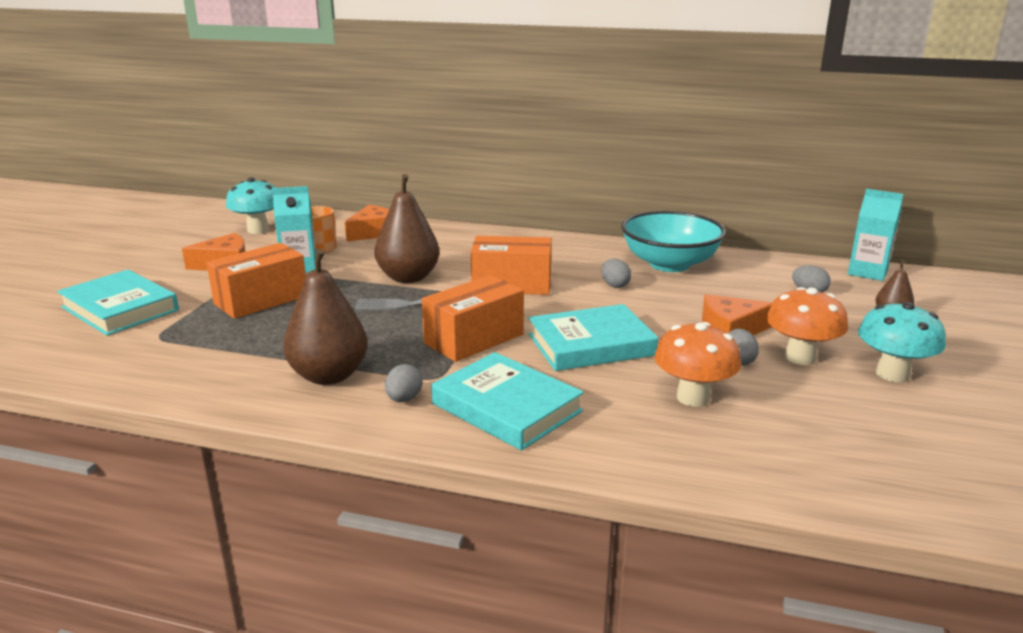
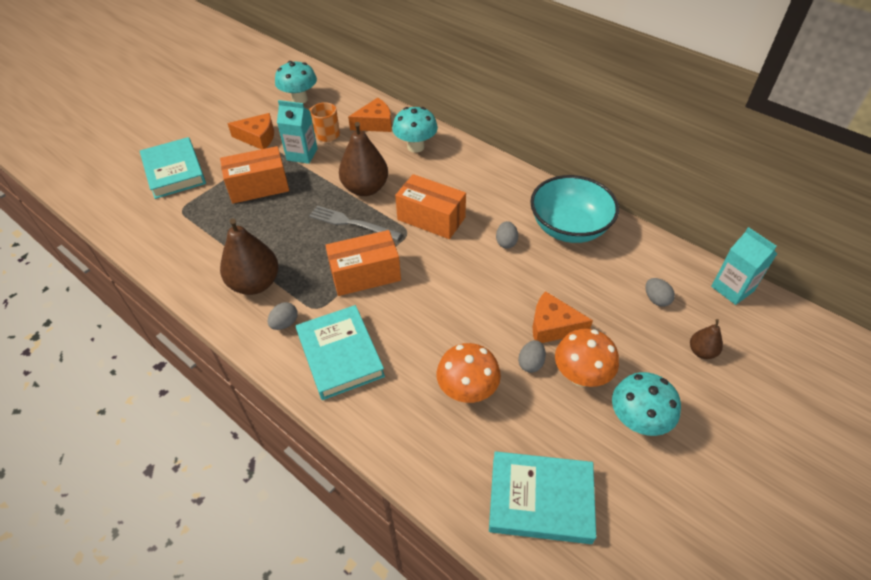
camera: 25 degrees right, 25 degrees up
turquoise book [528,304,658,371] -> turquoise book moved to [489,451,596,544]
none -> turquoise mushroom [392,107,438,153]

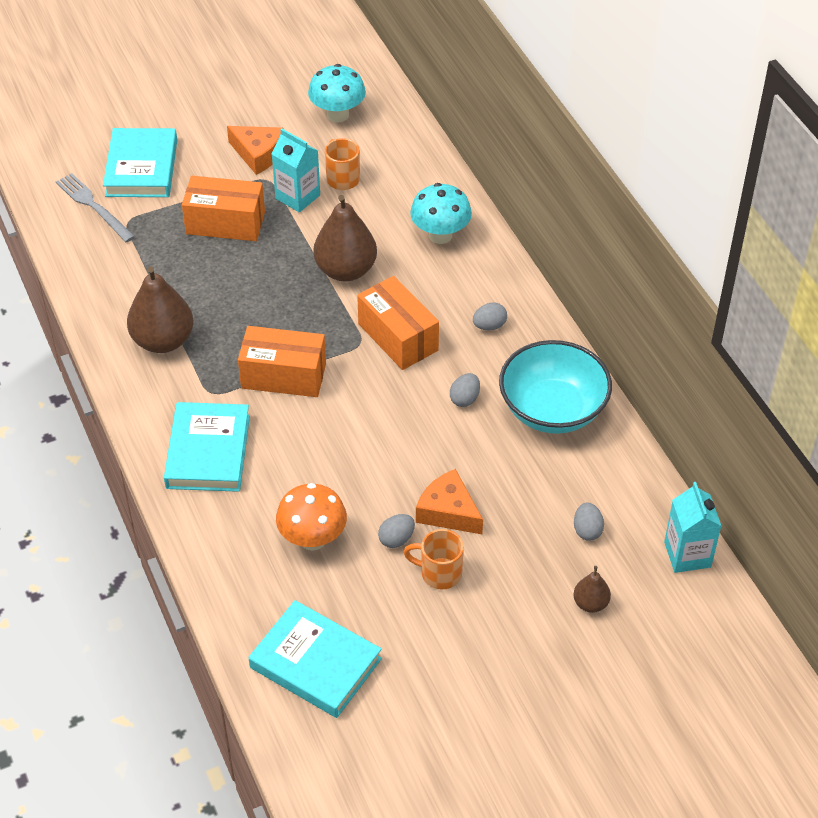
camera: 25 degrees right, 0 degrees up
grey egg [268,302,298,330] -> grey egg moved to [473,303,507,330]
grey fork [309,206,402,240] -> grey fork moved to [56,173,135,242]
orange cheese [348,98,392,132] -> none
orange mushroom [555,329,619,387] -> orange mug [404,529,464,590]
turquoise mushroom [612,372,681,436] -> none

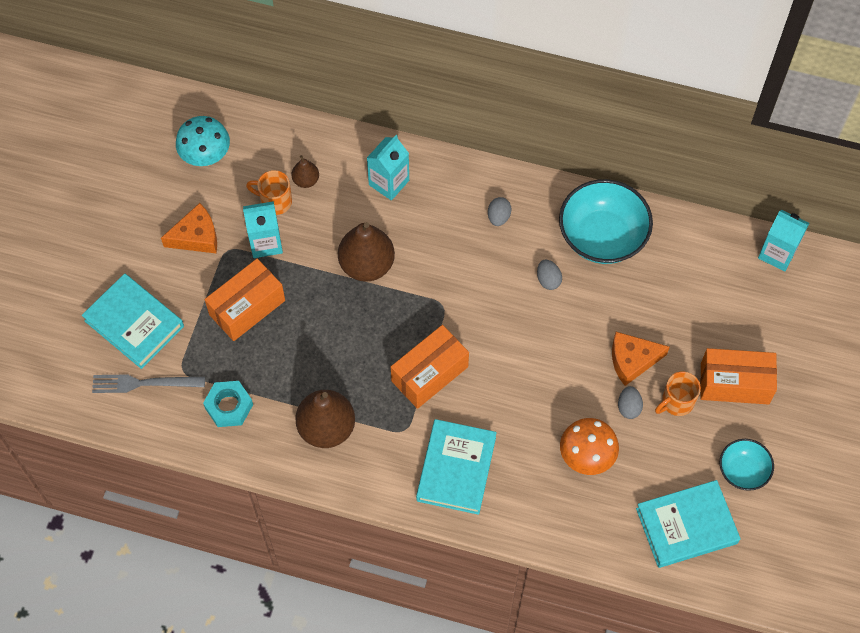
camera: 50 degrees left, 15 degrees up
turquoise book [164,402,250,492] -> turquoise book turned 60 degrees clockwise [416,419,497,515]
orange box [357,276,439,370] -> orange box moved to [700,348,777,405]
turquoise mushroom [410,183,472,244] -> turquoise carton [367,135,409,201]
grey egg [574,503,604,541] -> none
brown pear [574,566,611,613] -> brown pear moved to [292,155,319,188]
none -> turquoise nut [203,381,253,427]
none -> turquoise bowl [720,439,774,491]

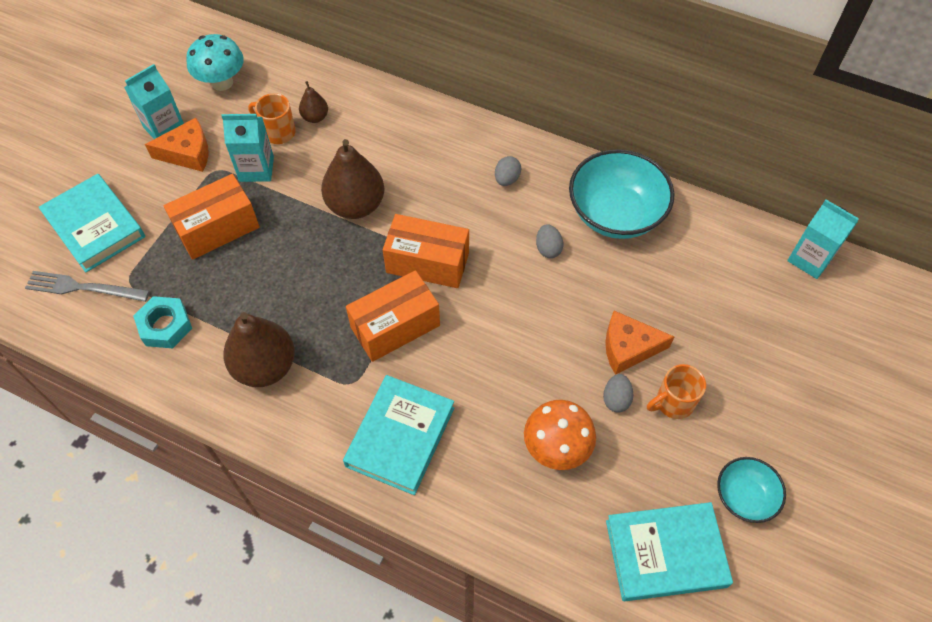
camera: 10 degrees right, 5 degrees down
turquoise carton [367,135,409,201] -> turquoise carton moved to [124,64,184,139]
orange box [700,348,777,405] -> orange box moved to [383,214,469,288]

